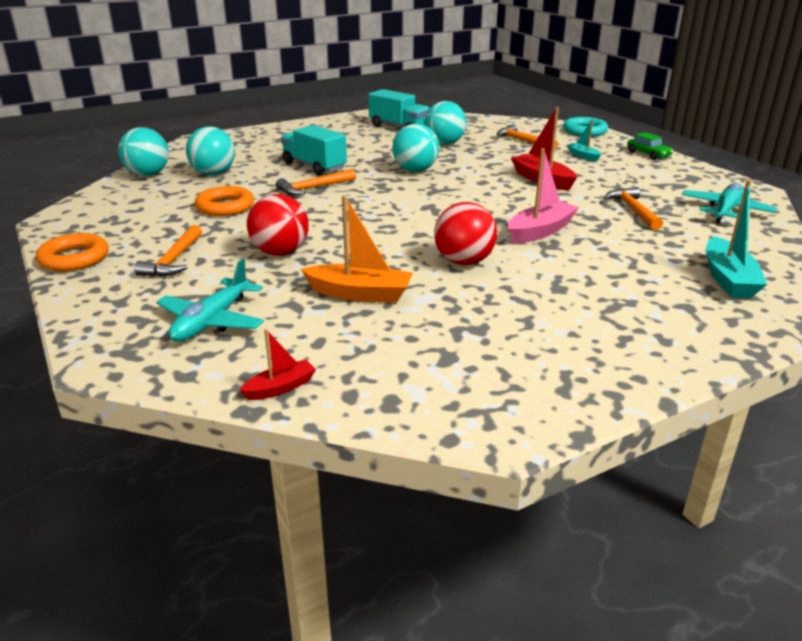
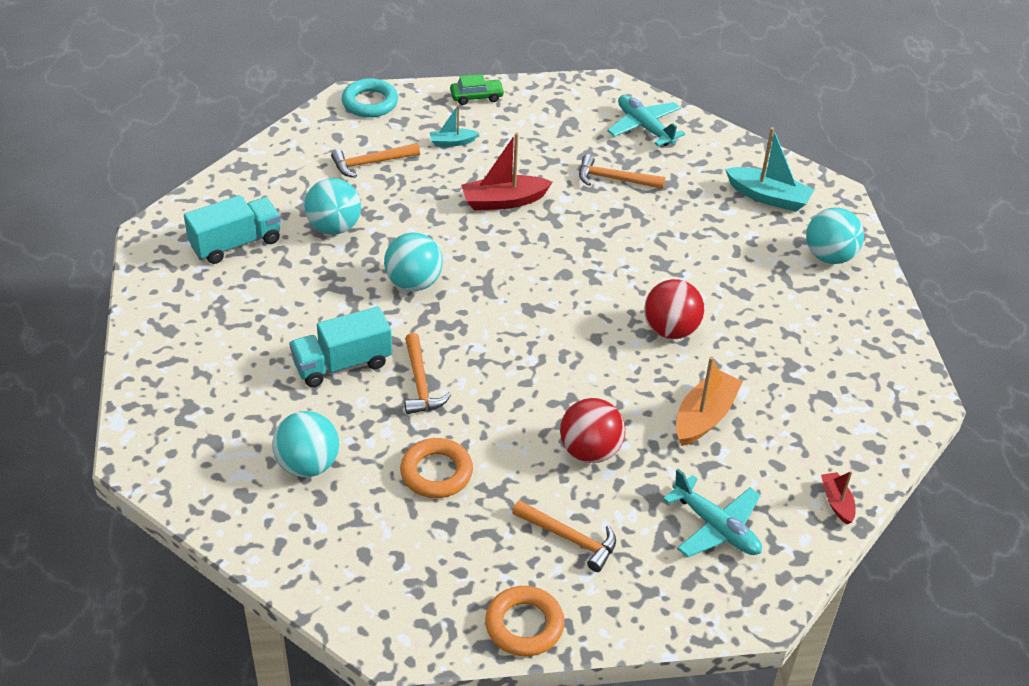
camera: 70 degrees left, 15 degrees up
turquoise ball [118,127,169,176] -> turquoise ball moved to [806,207,864,264]
pink boat [508,148,579,244] -> none

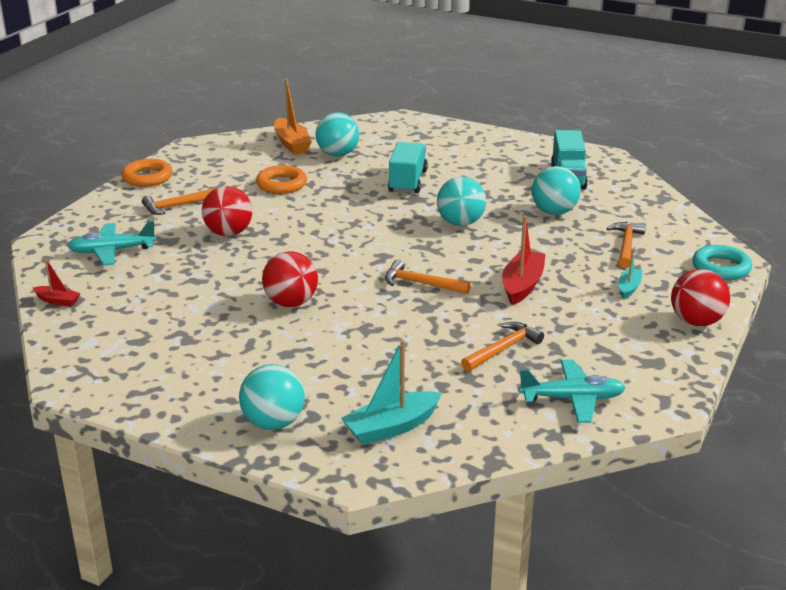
camera: 125 degrees right, 15 degrees down
orange hammer [405,333,451,414] -> orange hammer moved to [385,260,471,294]
green car [450,74,505,105] -> red ball [671,269,730,326]
orange boat [676,356,743,446] -> orange boat moved to [274,78,312,155]

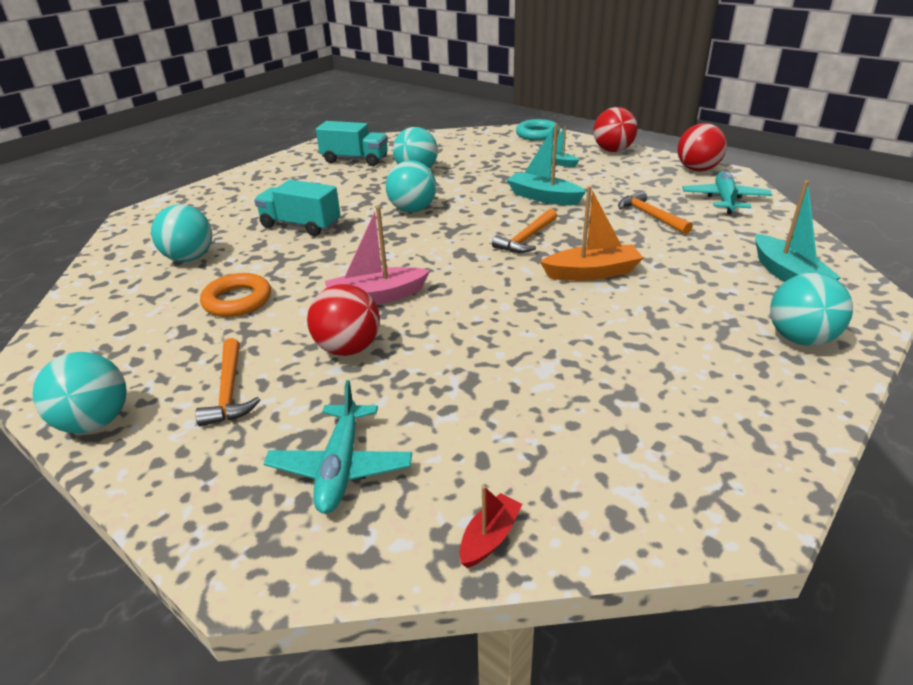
camera: 75 degrees left, 5 degrees up
orange ring [121,159,173,187] -> turquoise ball [32,352,127,433]
red ball [262,251,318,307] -> red ball moved to [677,123,727,172]
orange boat [274,78,312,155] -> orange boat moved to [540,186,643,281]
red boat [502,215,546,305] -> turquoise boat [507,124,586,205]
orange hammer [607,222,646,268] -> none
none -> pink boat [325,206,430,304]

